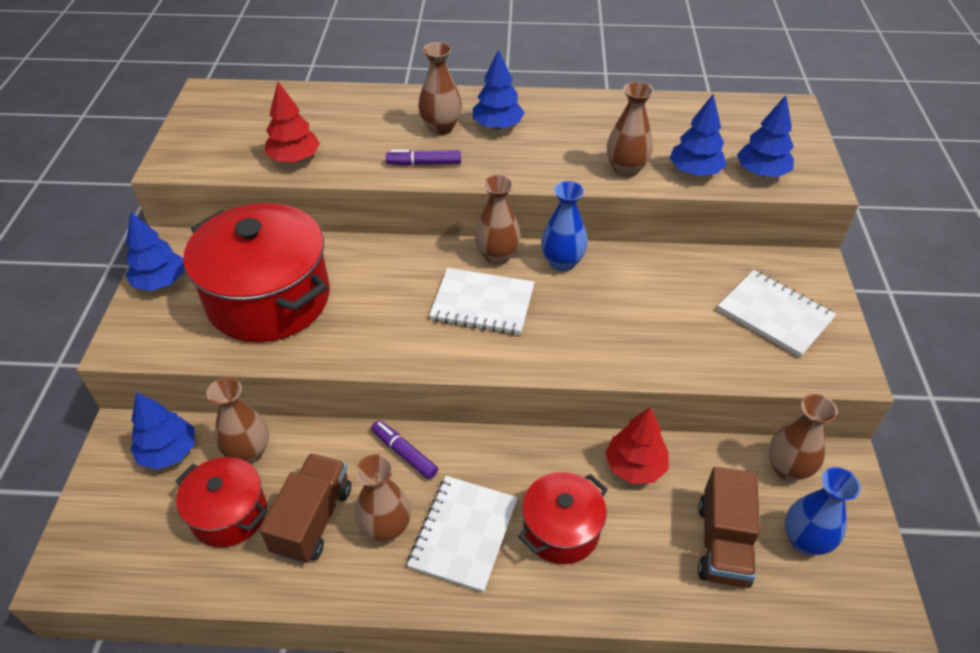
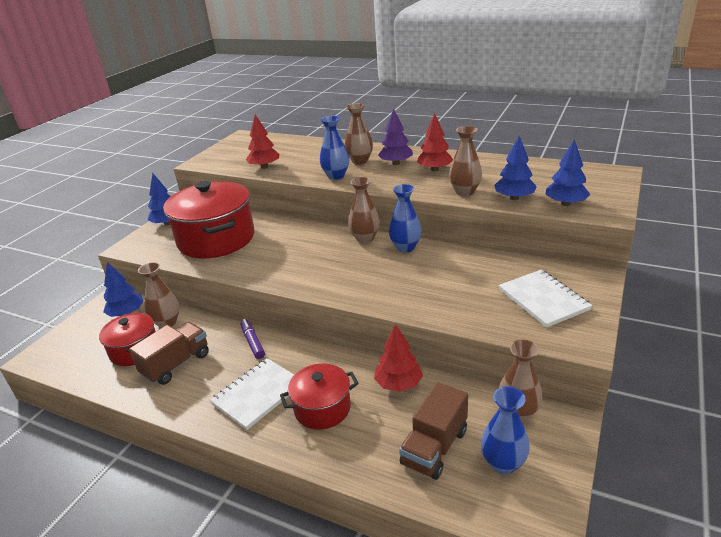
camera: 25 degrees right, 15 degrees down
brown vase [355,454,411,542] -> none
purple marker [386,150,461,166] -> blue vase [320,116,349,180]
white notebook [429,268,535,335] -> none
blue tree [473,49,525,129] -> purple tree [378,108,413,165]
none -> red tree [417,113,453,171]

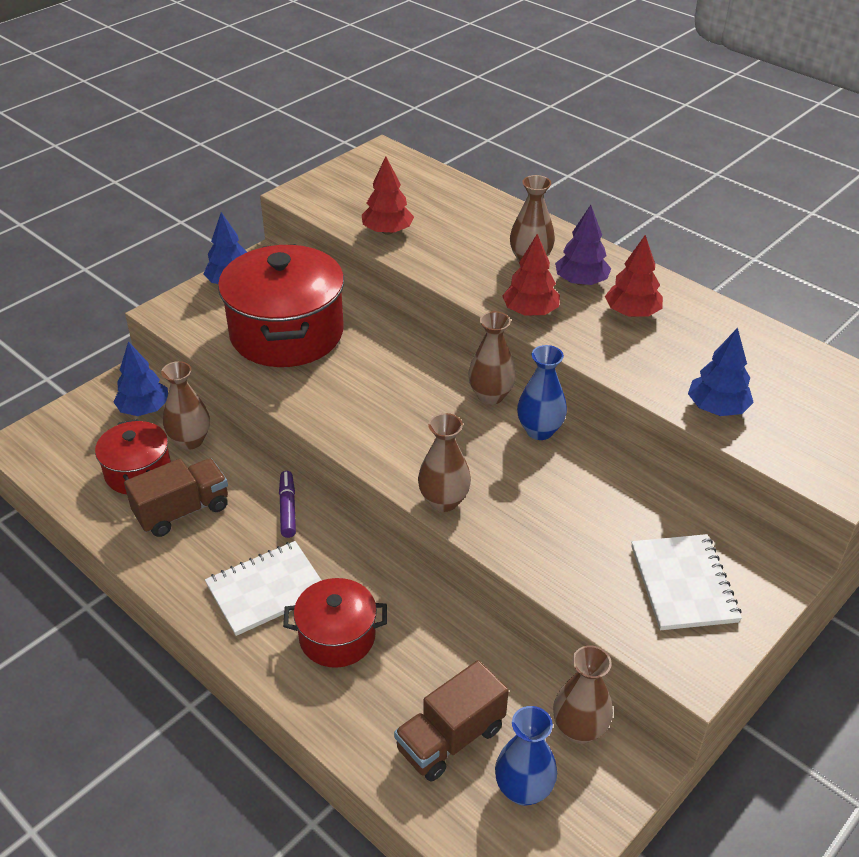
camera: 15 degrees right, 10 degrees up
blue vase [320,116,349,180] -> none
red tree [374,324,423,392] -> red tree moved to [502,234,560,316]
brown vase [449,126,482,196] -> brown vase moved to [418,413,471,512]
blue tree [546,139,590,206] -> none

